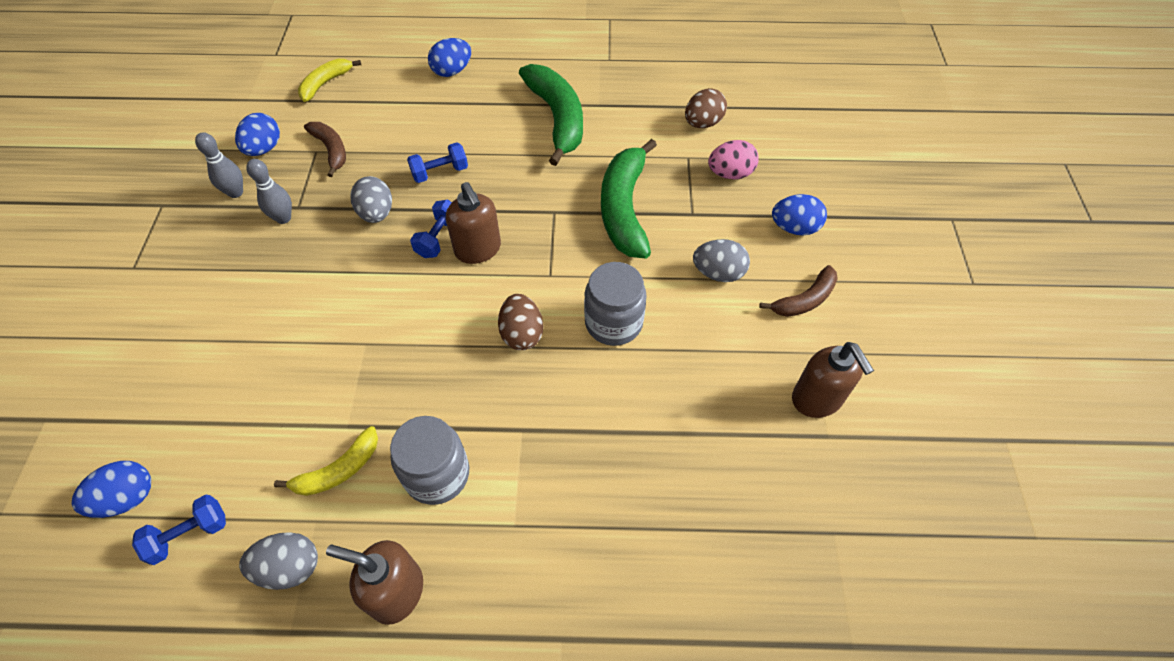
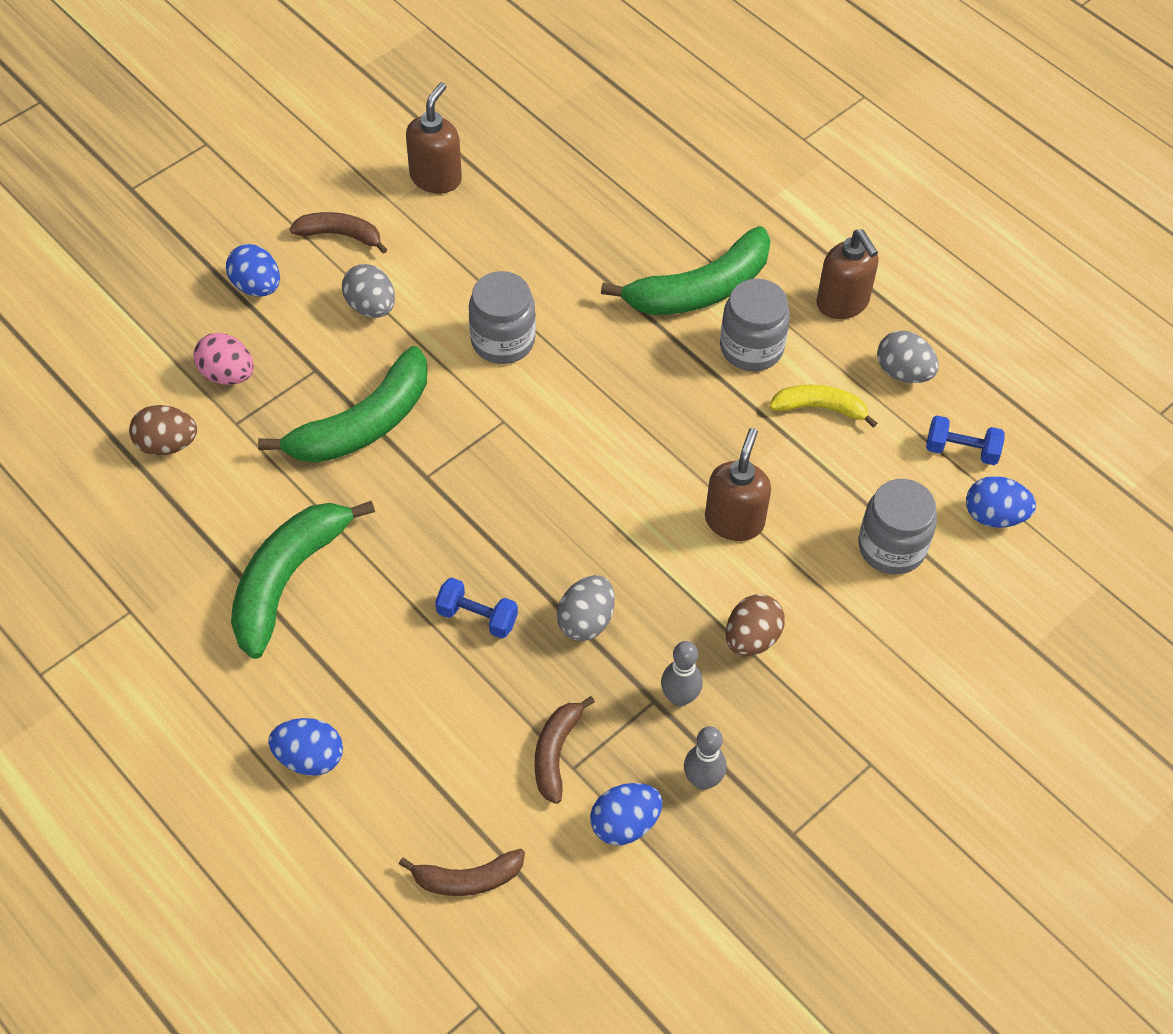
camera: 135 degrees left, 0 degrees up
yellow banana [298,59,361,102] -> brown banana [399,849,525,896]
blue dumbbell [410,200,452,258] -> none
brown soap dispenser [446,182,501,264] -> brown soap dispenser moved to [705,428,771,541]
brown egg [498,294,543,350] -> brown egg moved to [726,594,785,656]
none -> green banana [601,226,771,315]
none -> grey jar [858,479,937,575]

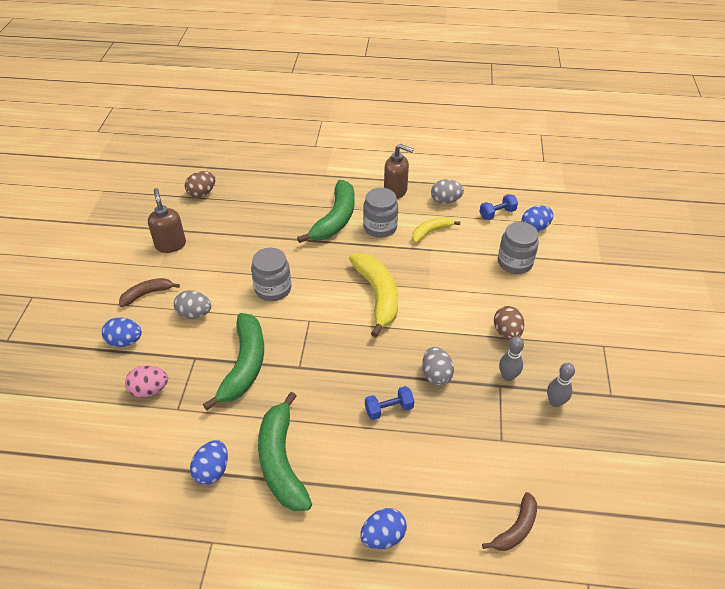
camera: 40 degrees left, 10 degrees down
brown egg [129,405,197,455] -> brown egg moved to [185,171,215,198]
brown banana [535,696,595,804] -> none
blue egg [590,783,663,845] -> blue egg moved to [190,440,228,485]
brown soap dispenser [705,428,771,541] -> none
none -> yellow banana [349,253,398,337]

